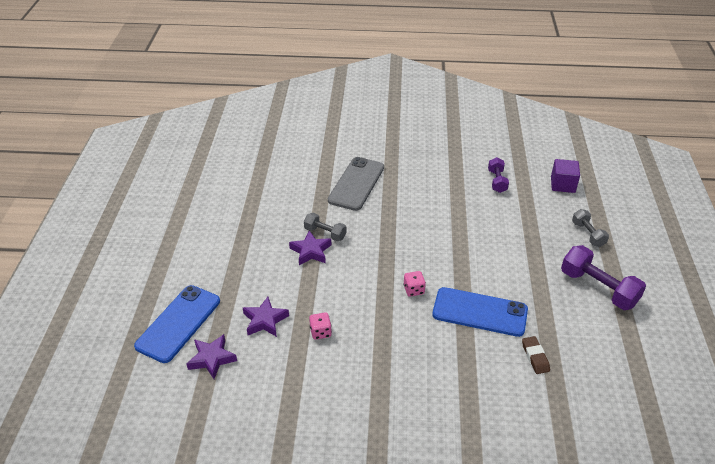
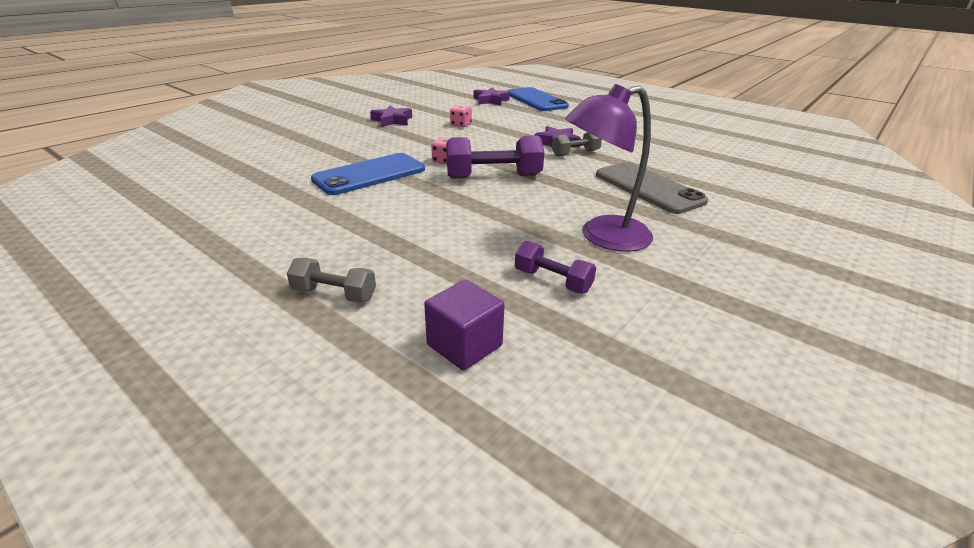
camera: 125 degrees right, 10 degrees down
purple star [243,297,289,337] -> purple star moved to [370,105,412,127]
brown eraser [522,336,550,374] -> none
purple dumbbell [561,245,646,310] -> purple dumbbell moved to [446,135,544,179]
none -> purple lamp [565,84,653,252]

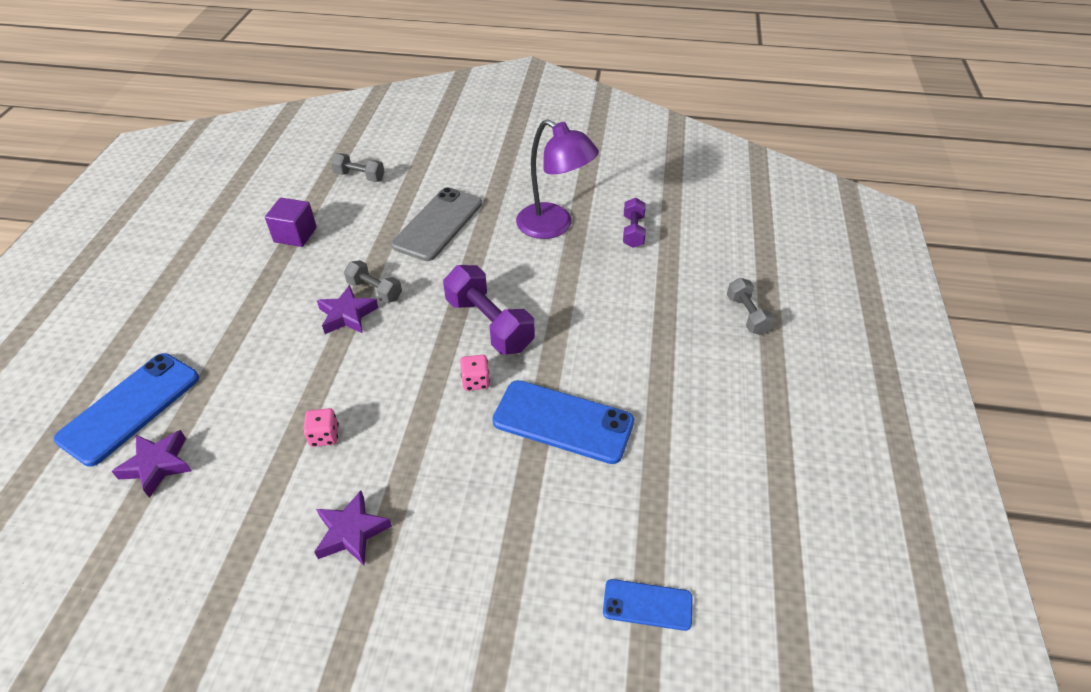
camera: 120 degrees left, 15 degrees up
purple cube [424,280,505,371] -> purple cube moved to [265,198,317,247]
none -> grey dumbbell [331,153,385,182]
none -> blue phone [603,579,693,631]

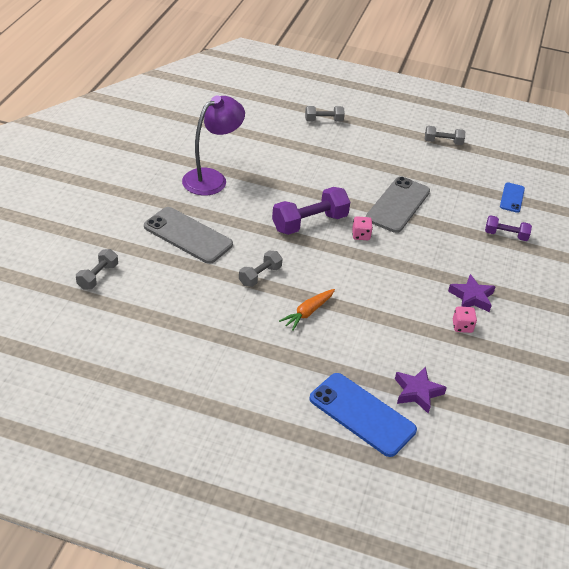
camera: 85 degrees left, 5 degrees down
purple cube [265,198,317,247] -> none
pink dice [303,408,339,447] -> pink dice moved to [453,306,477,333]
purple star [317,285,379,334] -> none
blue phone [492,380,634,464] -> grey phone [366,177,430,233]
purple dumbbell [623,198,646,248] -> purple dumbbell moved to [485,215,532,241]
none -> orange carrot [279,289,335,331]
none -> grey dumbbell [425,126,465,145]

